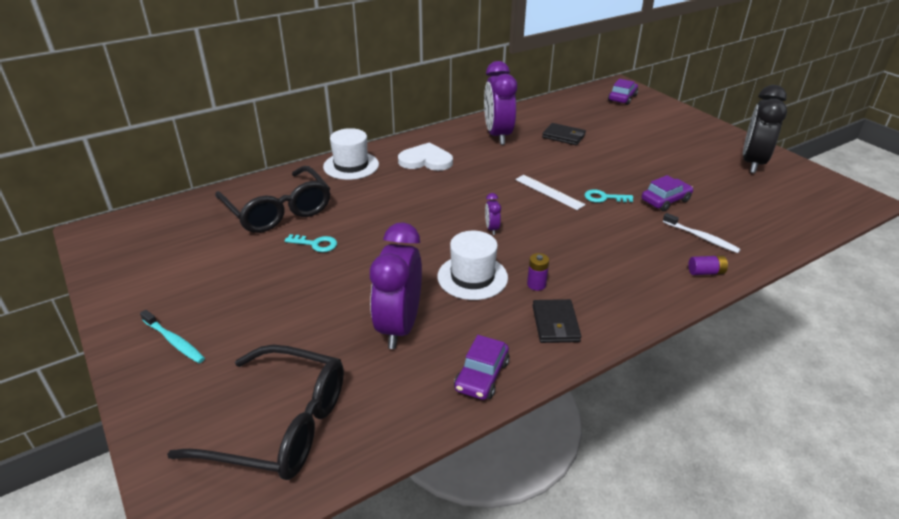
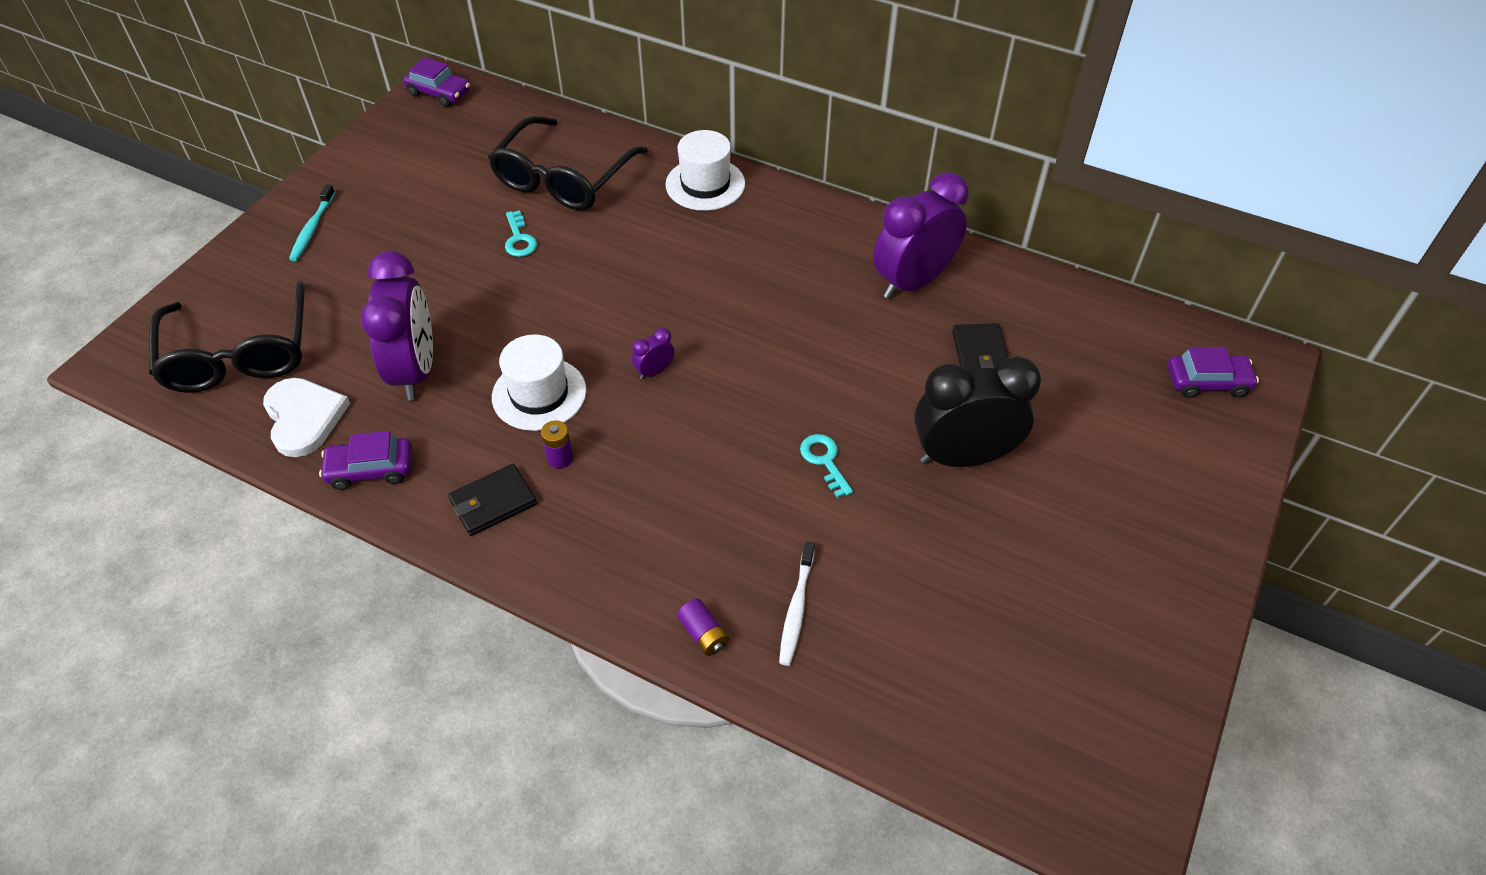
camera: 60 degrees right, 15 degrees up
purple clock [370,222,422,349] -> purple clock turned 105 degrees clockwise [361,251,433,401]
white heart [398,142,453,171] -> white heart moved to [263,378,350,457]
white ruler [515,175,586,210] -> none
purple car [642,175,693,211] -> purple car moved to [403,57,470,107]
black clock [743,85,787,173] -> black clock moved to [914,356,1041,467]

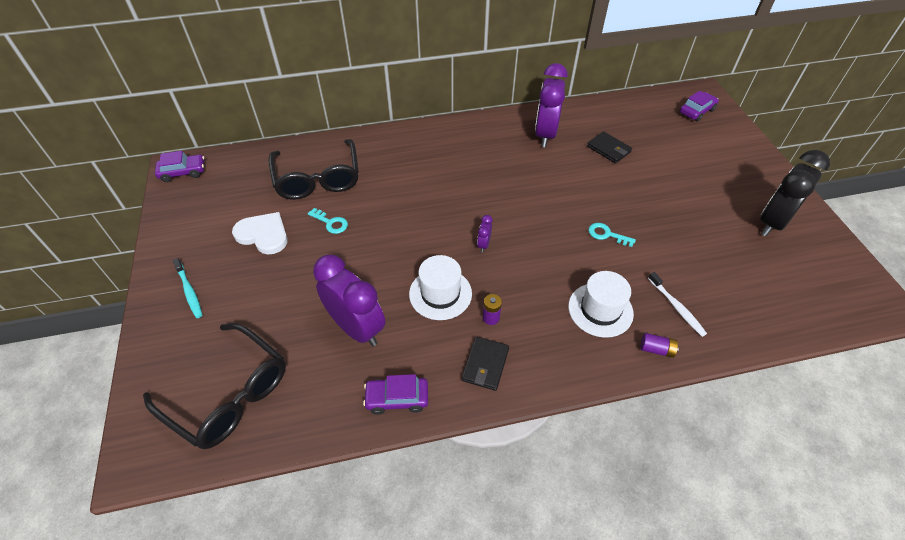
camera: 40 degrees left, 0 degrees up
white heart [263,378,350,457] -> white heart moved to [232,212,288,254]
purple car [319,431,412,490] -> purple car turned 45 degrees clockwise [363,374,428,414]
white hat [665,130,745,211] -> white hat moved to [568,271,634,338]
black clock [914,356,1041,467] -> black clock moved to [760,150,830,236]

